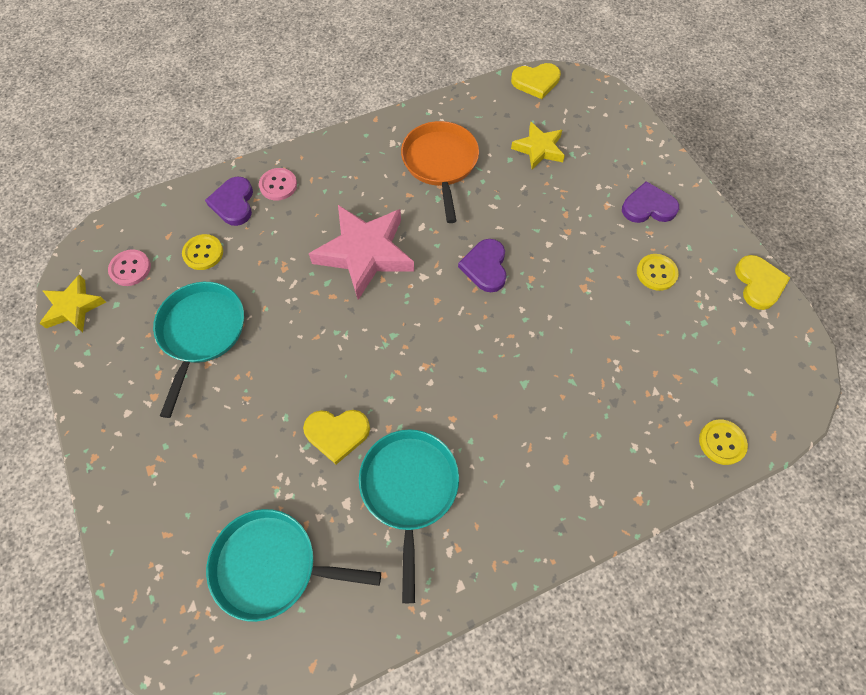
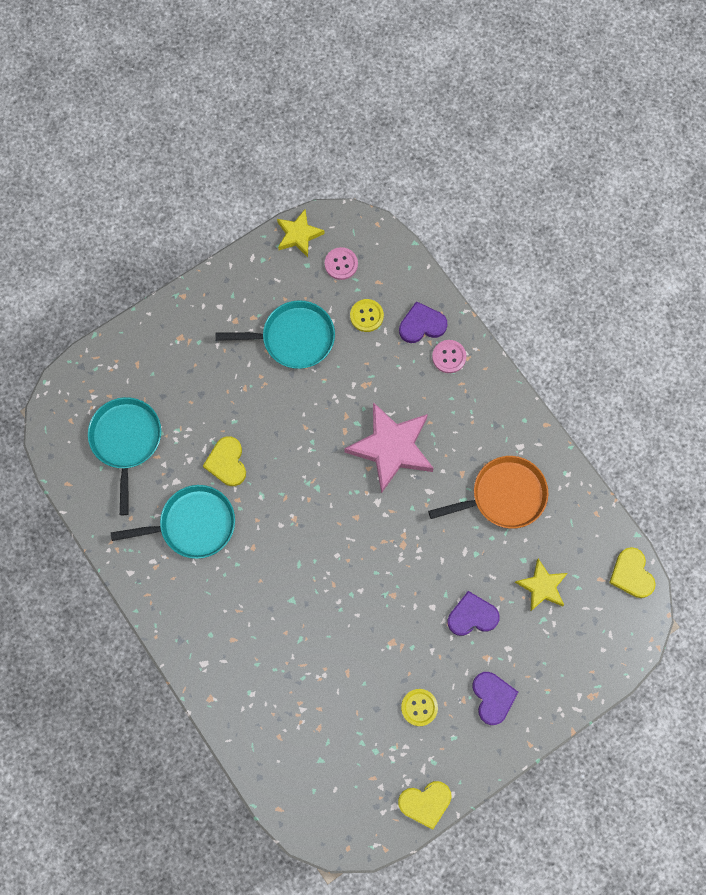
camera: 80 degrees right, 10 degrees up
purple heart [458,239,507,292] -> purple heart moved to [448,591,500,636]
yellow button [699,419,748,465] -> none

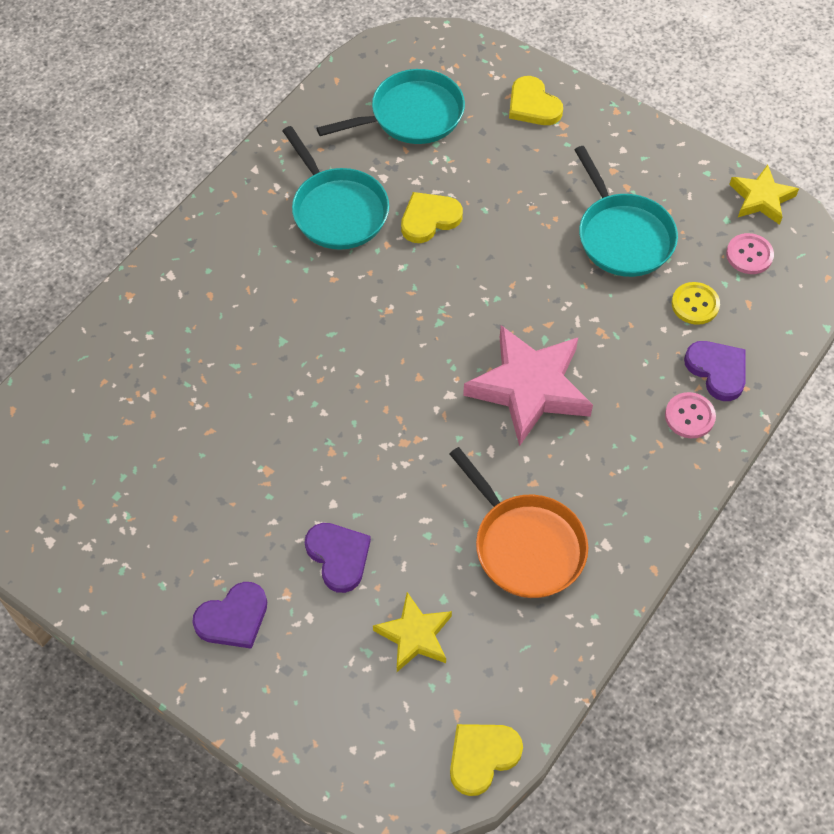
camera: 70 degrees right, 15 degrees down
yellow heart [398,781,452,829] -> yellow heart moved to [509,76,563,125]
yellow button [401,689,438,726] -> none

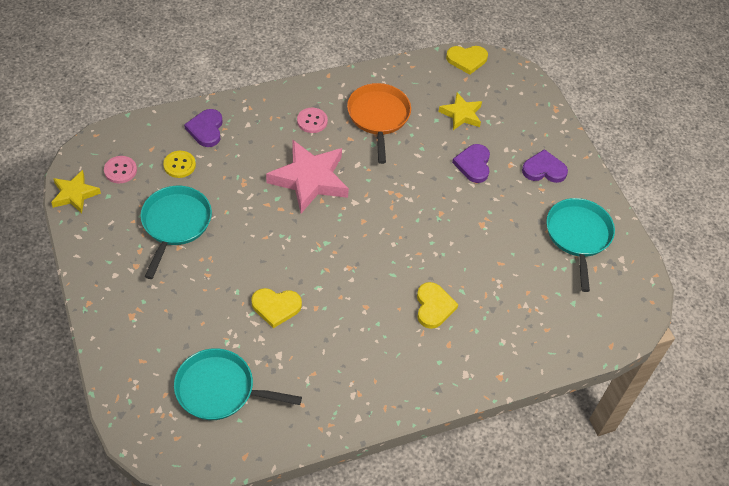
camera: 150 degrees left, 5 degrees down
turquoise pan [283,126,389,250] -> turquoise pan moved to [546,198,615,292]
yellow heart [509,76,563,125] -> yellow heart moved to [417,282,459,329]
pink button [665,392,716,438] -> pink button moved to [297,108,328,133]

